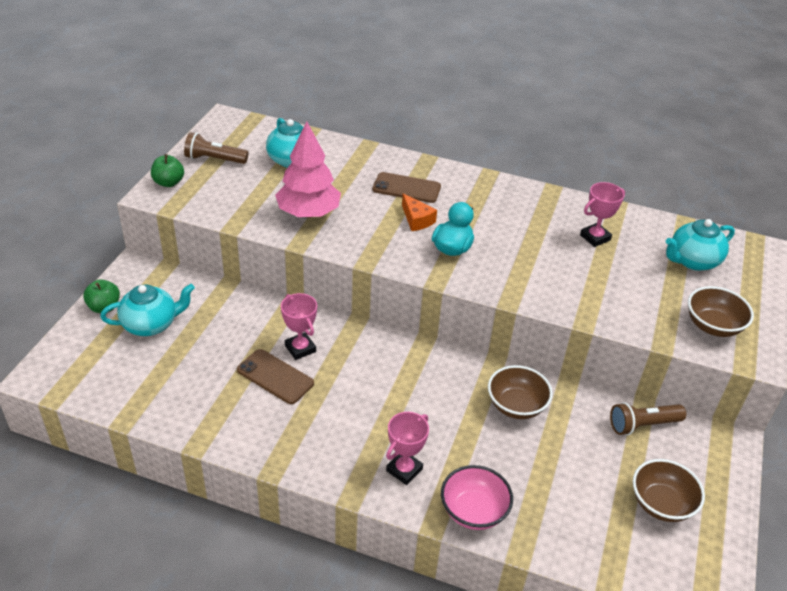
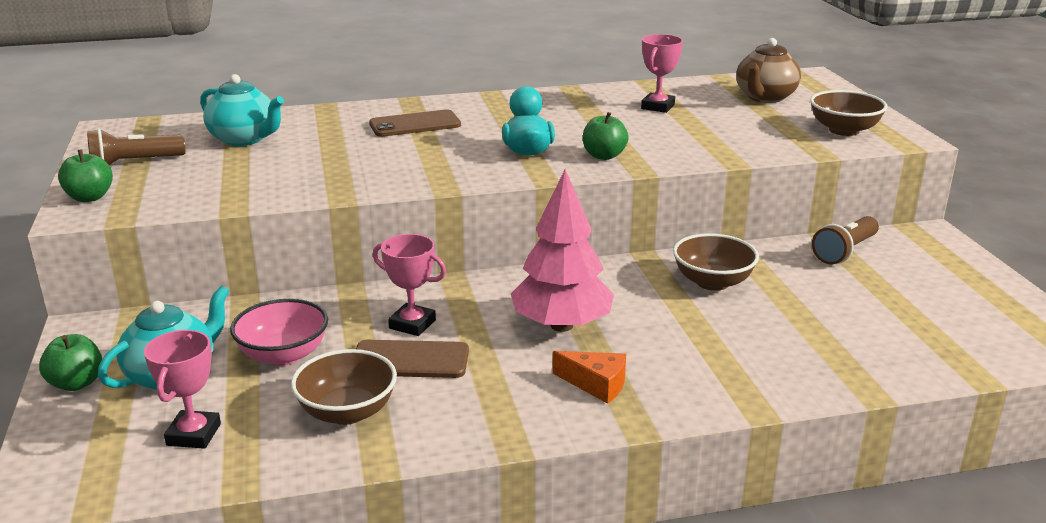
camera: 30 degrees left, 15 degrees down
pink tree [275,121,341,218] -> pink tree moved to [511,169,614,332]
pink trophy [386,412,429,485] -> pink trophy moved to [144,330,221,449]
orange cheese [402,193,437,231] -> orange cheese moved to [553,351,626,404]
pink bowl [441,465,513,530] -> pink bowl moved to [230,299,328,366]
brown bowl [633,459,705,522] -> brown bowl moved to [291,349,397,425]
turquoise teapot [666,219,735,271] -> brown teapot [736,38,801,103]
none -> green apple [583,112,629,160]

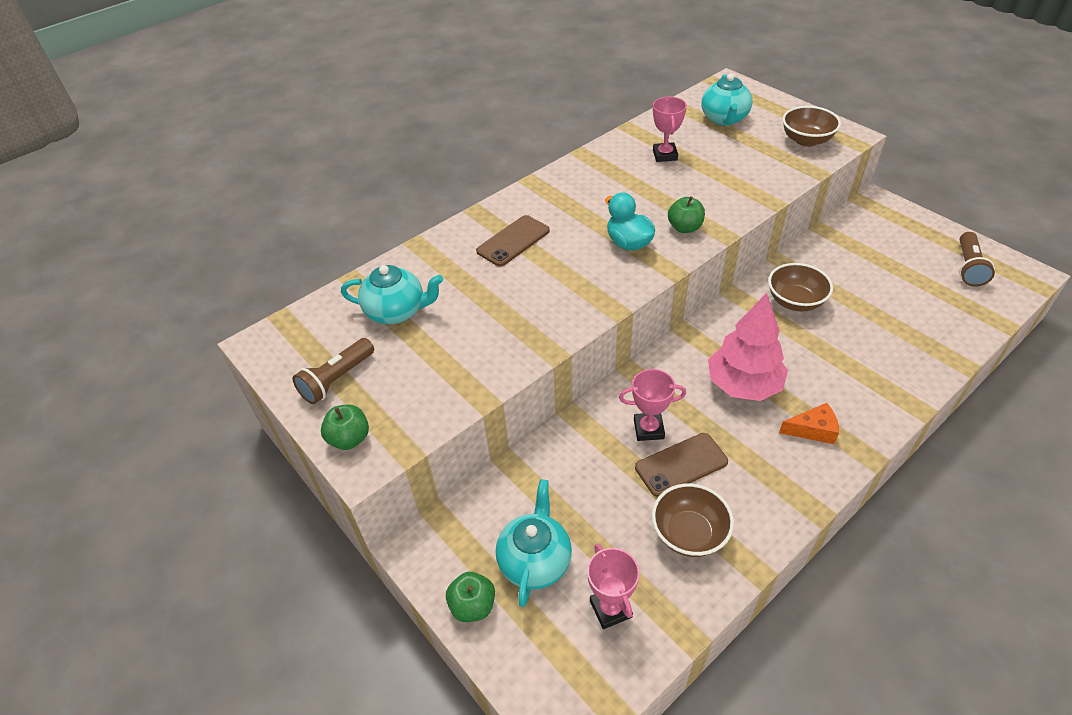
camera: 25 degrees left, 20 degrees up
pink bowl [230,299,328,366] -> none
brown teapot [736,38,801,103] -> turquoise teapot [701,74,752,126]
brown flashlight [812,216,879,264] -> brown flashlight moved to [959,232,995,287]

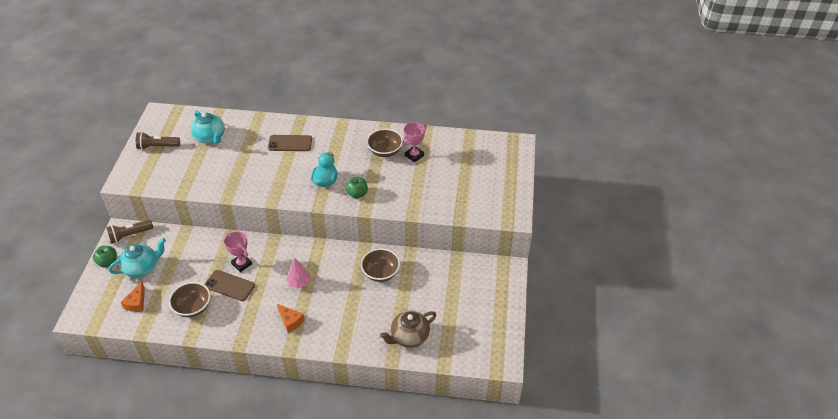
camera: 45 degrees right, 0 degrees up
green apple [321,405,369,450] -> none
pink trophy [587,544,640,629] -> orange cheese [121,281,145,312]
turquoise teapot [701,74,752,126] -> none
pink tree [708,293,788,401] -> pink tree [286,258,310,288], size x0.54
brown bowl [782,106,841,147] -> brown bowl moved to [367,129,403,157]
brown flashlight [959,232,995,287] -> brown flashlight moved to [107,220,153,244]
none -> brown teapot [380,311,437,348]

